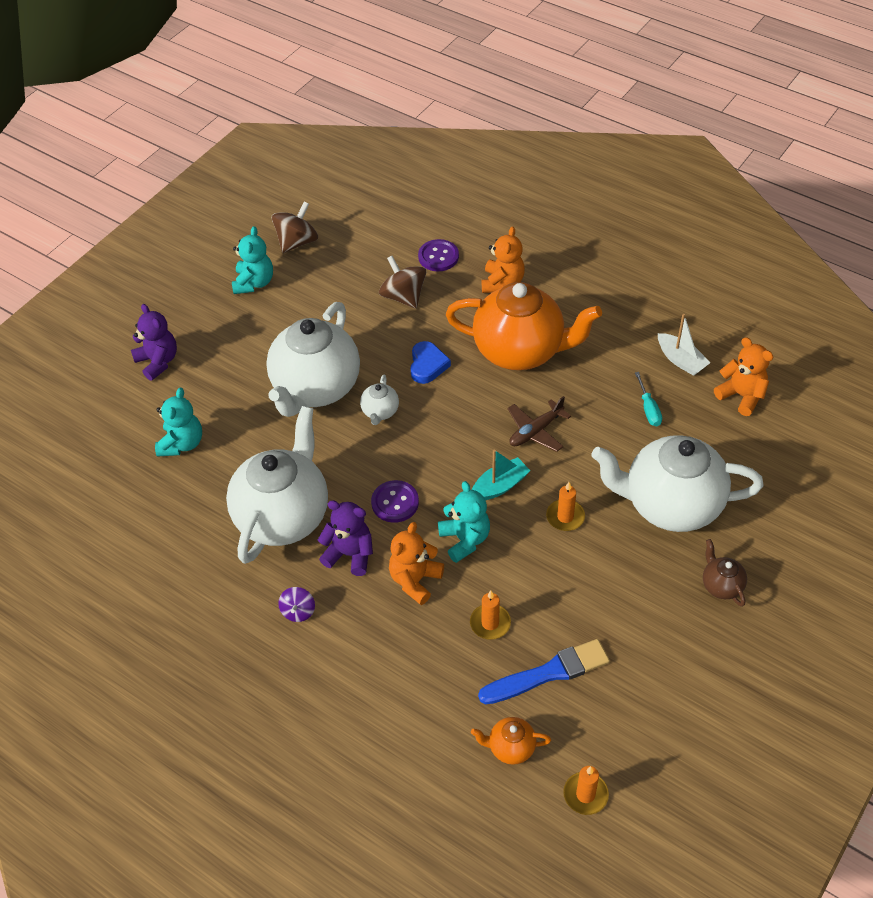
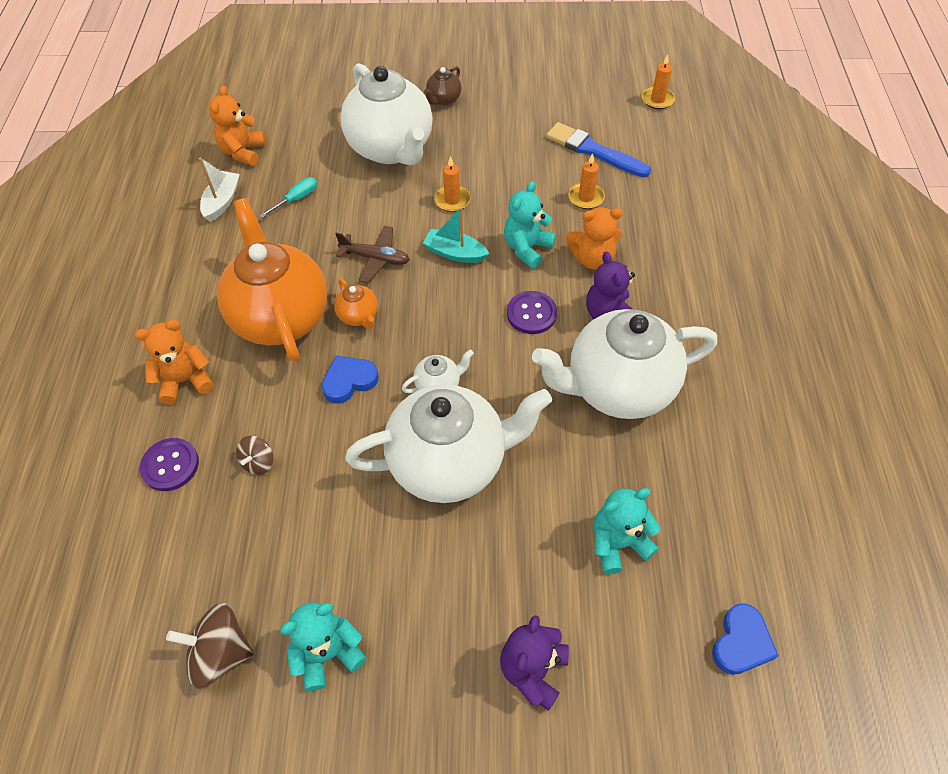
camera: 125 degrees left, 5 degrees up
purple spinning top [278,587,315,622] -> none
brown spinning top [379,256,426,309] -> brown spinning top [236,436,273,475], size x0.58
orange teapot [471,717,551,765] -> orange teapot moved to [334,278,378,329]
none -> blue heart [712,603,779,675]

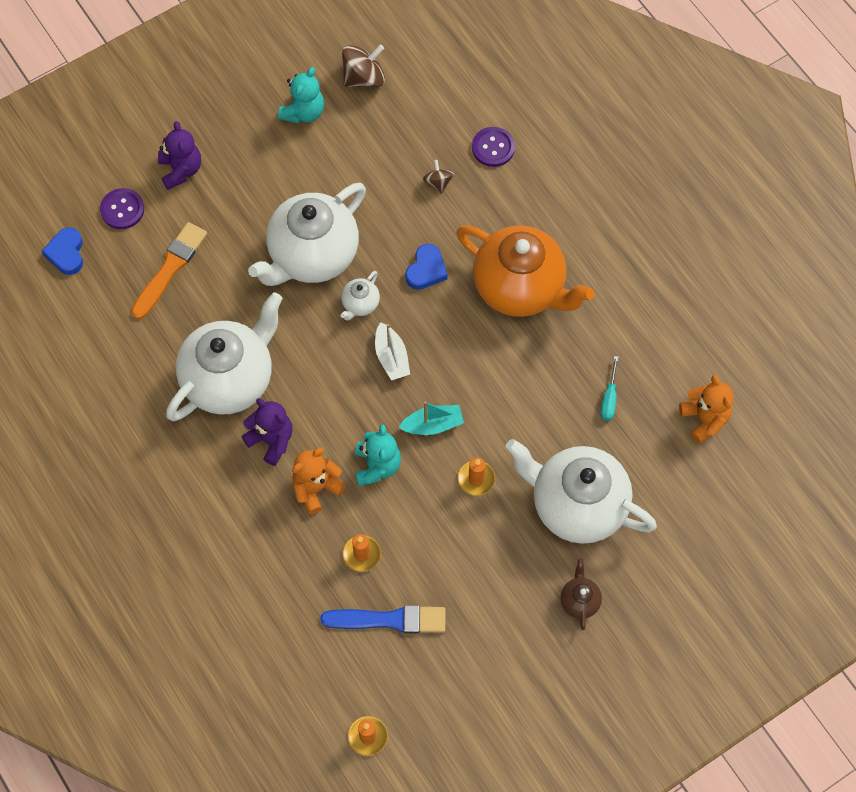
camera: 145 degrees right, 10 degrees up
orange teddy bear [134,320,214,405] -> none
white boat [199,157,240,222] -> white boat moved to [375,322,410,380]
orange teapot [334,278,378,329] -> none
brown plane [336,226,410,283] -> none
purple button [507,291,557,334] -> purple button moved to [100,188,144,229]
turquoise teddy bear [594,488,661,575] -> orange brush [131,222,207,320]

